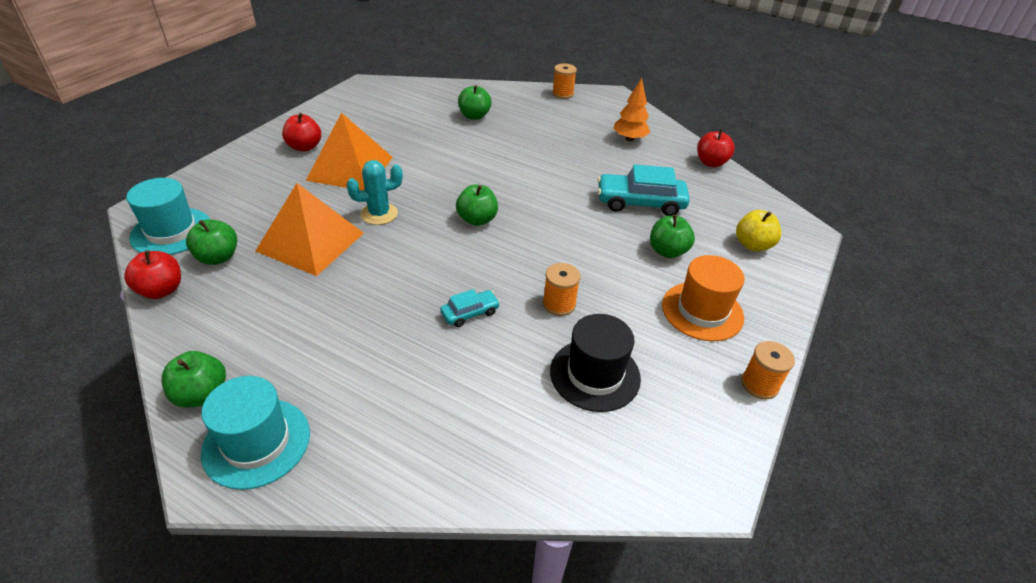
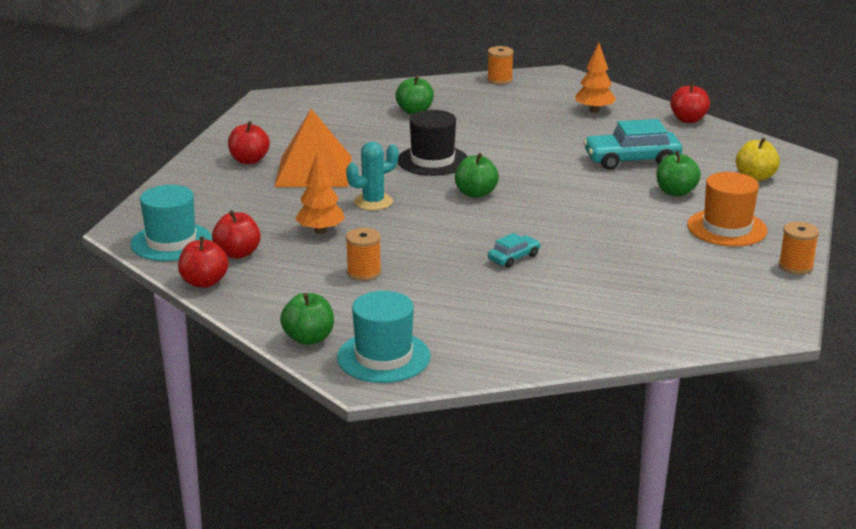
camera: 10 degrees left, 15 degrees down
green apple [186,219,237,265] -> red apple [212,210,261,259]
orange pyramid [255,183,364,276] -> orange tree [295,152,345,234]
orange spool [543,263,581,316] -> orange spool moved to [346,228,381,281]
black hat [550,314,641,412] -> black hat moved to [398,110,467,176]

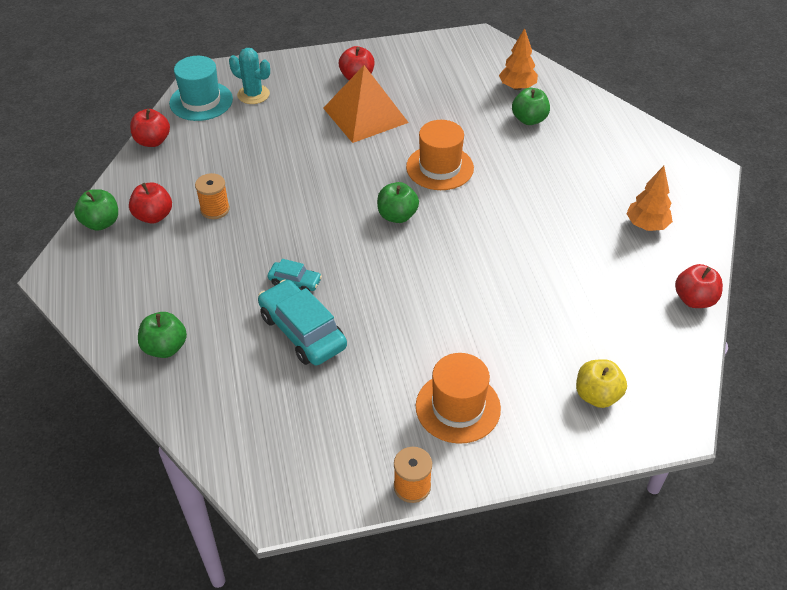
camera: 60 degrees right, 20 degrees up
red apple [212,210,261,259] -> red apple moved to [129,182,172,224]
orange tree [295,152,345,234] -> orange tree moved to [499,28,538,90]
turquoise hat [337,291,431,383] -> none
turquoise cactus [346,142,398,210] -> turquoise cactus moved to [229,48,270,104]
black hat [398,110,467,176] -> orange hat [406,120,474,190]
orange spool [487,46,514,84] -> none
turquoise car [583,119,682,170] -> turquoise car moved to [258,279,347,366]
green apple [656,151,701,197] -> green apple moved to [138,312,187,358]

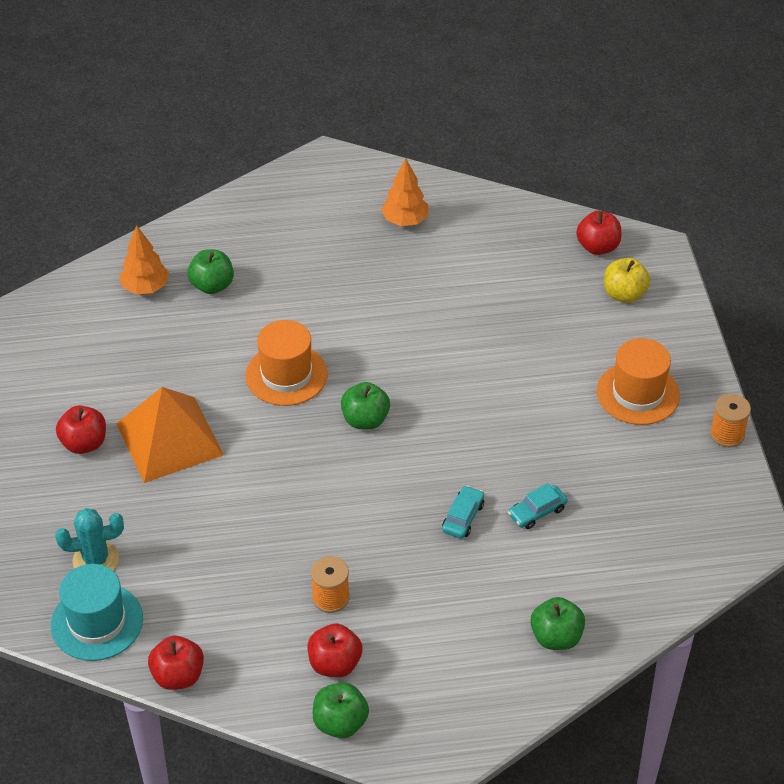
camera: 85 degrees left, 0 degrees up
turquoise cactus [229,48,270,104] -> turquoise cactus turned 45 degrees clockwise [55,508,124,570]
turquoise car [258,279,347,366] -> turquoise car [508,483,568,529], size x0.52
red apple [675,264,723,308] -> red apple moved to [576,211,622,255]

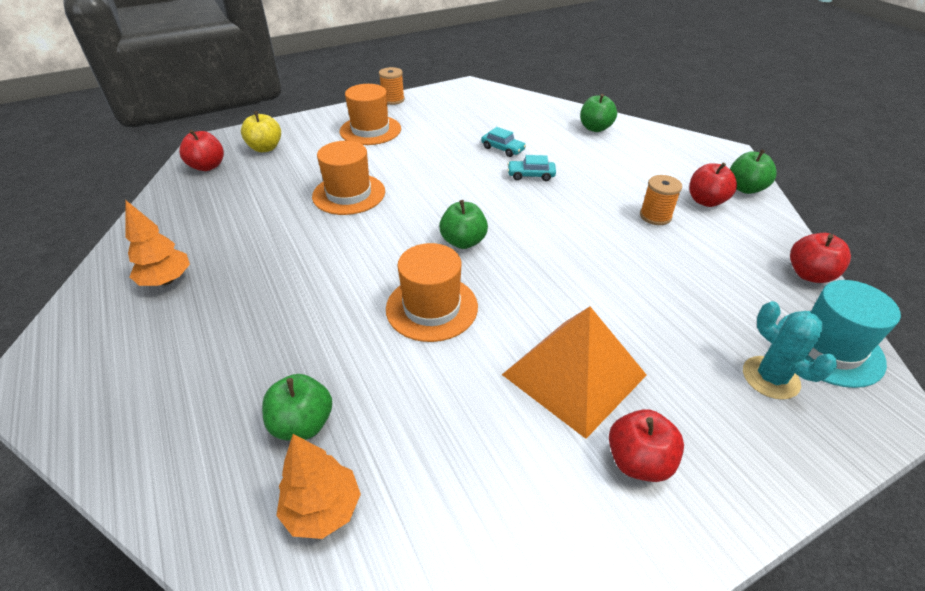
camera: 110 degrees left, 5 degrees down
none -> orange hat [312,141,385,215]

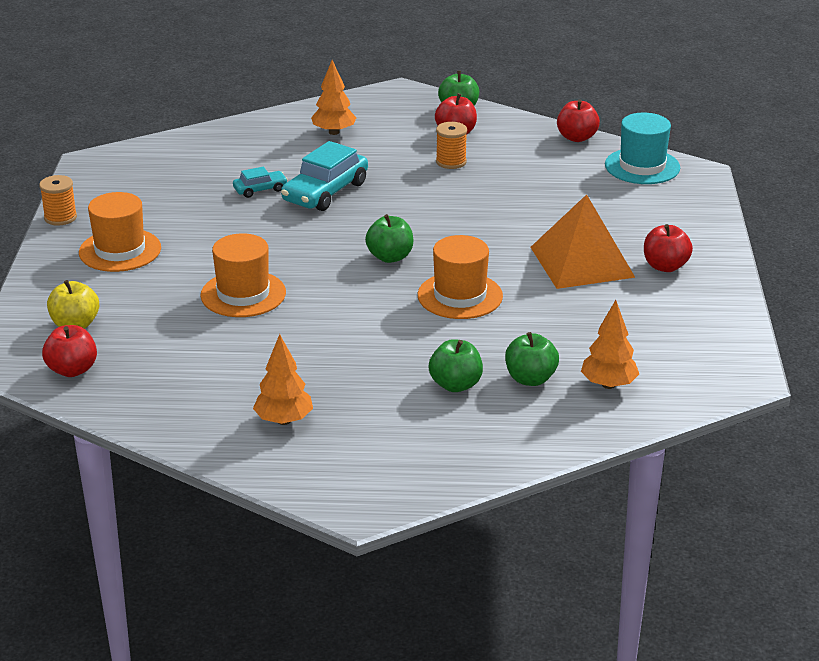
camera: 60 degrees left, 10 degrees down
turquoise car [508,155,556,181] -> turquoise car [281,141,368,211], size x1.92
green apple [580,94,617,132] -> green apple moved to [429,339,483,392]
turquoise cactus [743,301,837,400] -> none
none -> orange tree [311,60,357,135]

